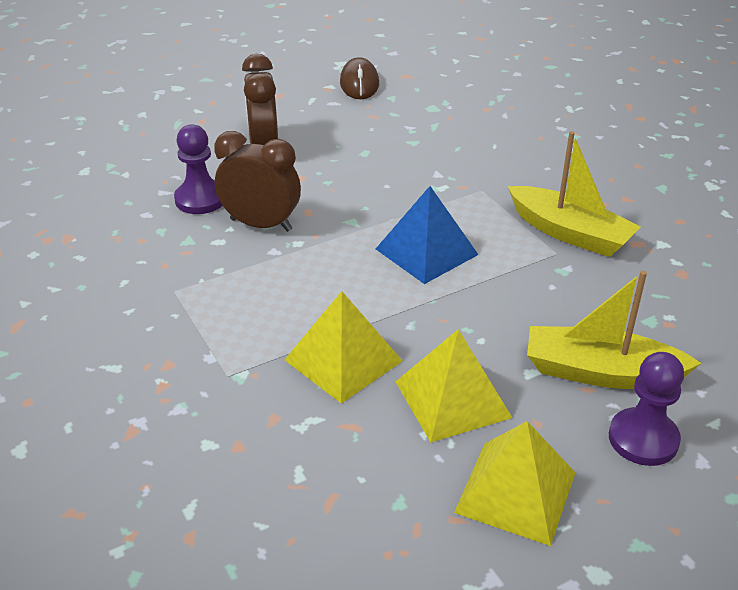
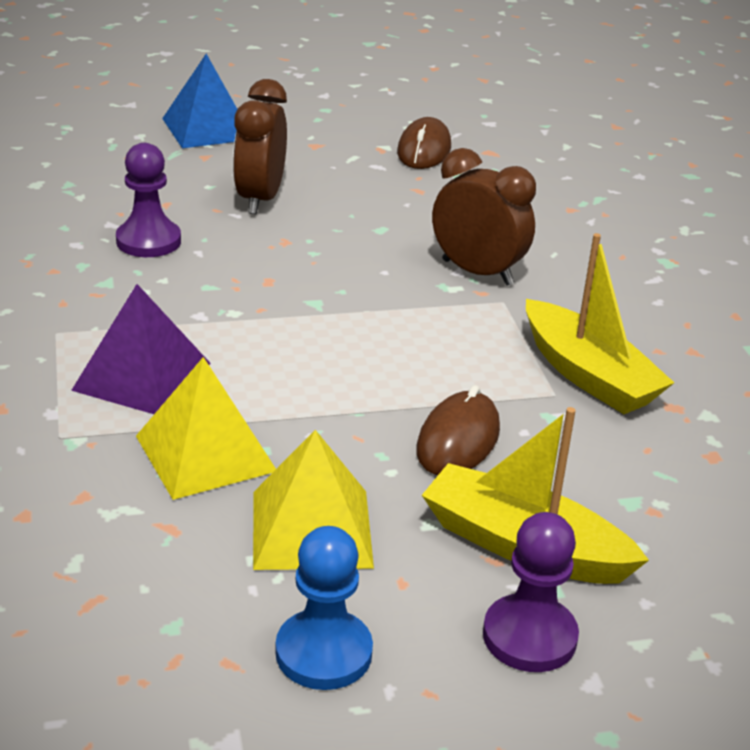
camera: 15 degrees right, 5 degrees down
brown clock [214,131,301,232] -> brown clock moved to [432,148,536,286]
blue pyramid [376,186,479,284] -> blue pyramid moved to [162,54,237,148]
yellow pyramid [454,421,576,546] -> blue pawn [275,526,373,690]
none -> purple pyramid [71,284,211,414]
none -> brown mouse [416,385,500,475]

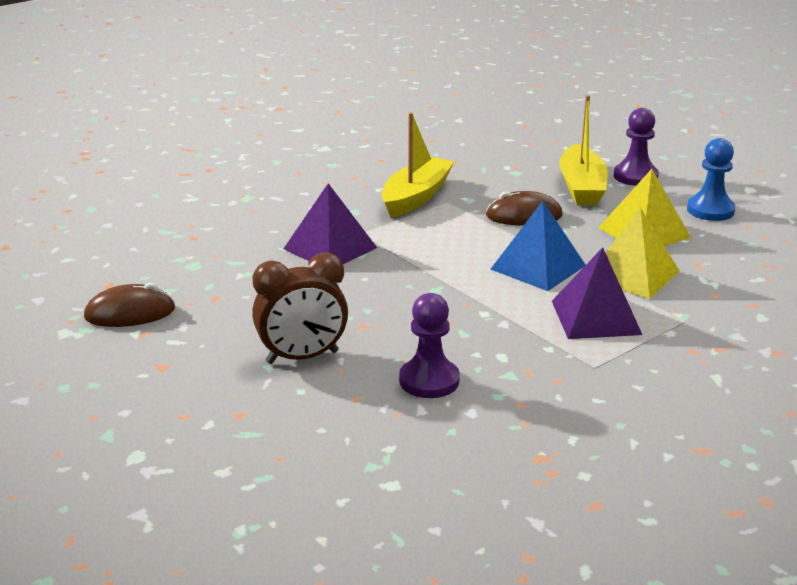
camera: 115 degrees left, 5 degrees down
blue pyramid [162,54,237,148] -> blue pyramid moved to [491,201,585,291]
brown clock [432,148,536,286] -> purple pyramid [283,183,377,264]

